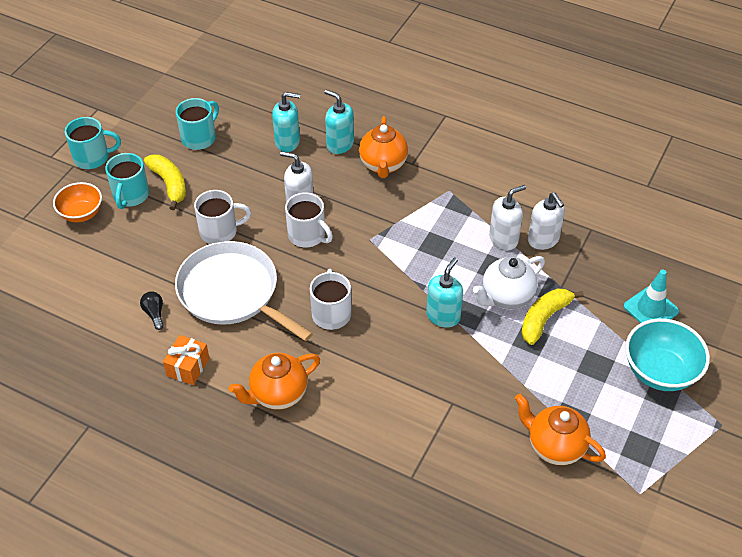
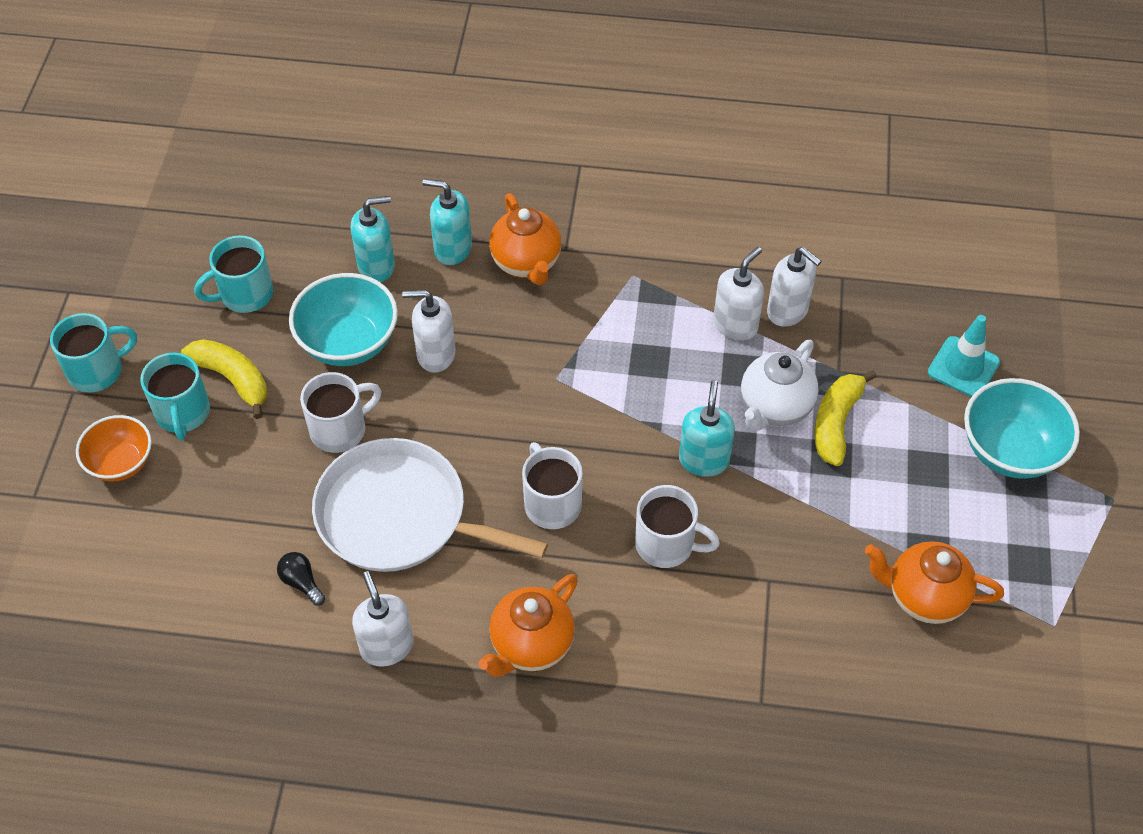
camera: 20 degrees left, 5 degrees up
orange gift [163,335,209,385] -> white soap dispenser [352,571,414,667]
turquoise mug [176,98,219,150] -> turquoise mug turned 135 degrees counterclockwise [194,235,273,313]
white mug [285,192,333,248] -> white mug moved to [635,485,720,568]
none -> turquoise bowl [289,273,398,366]

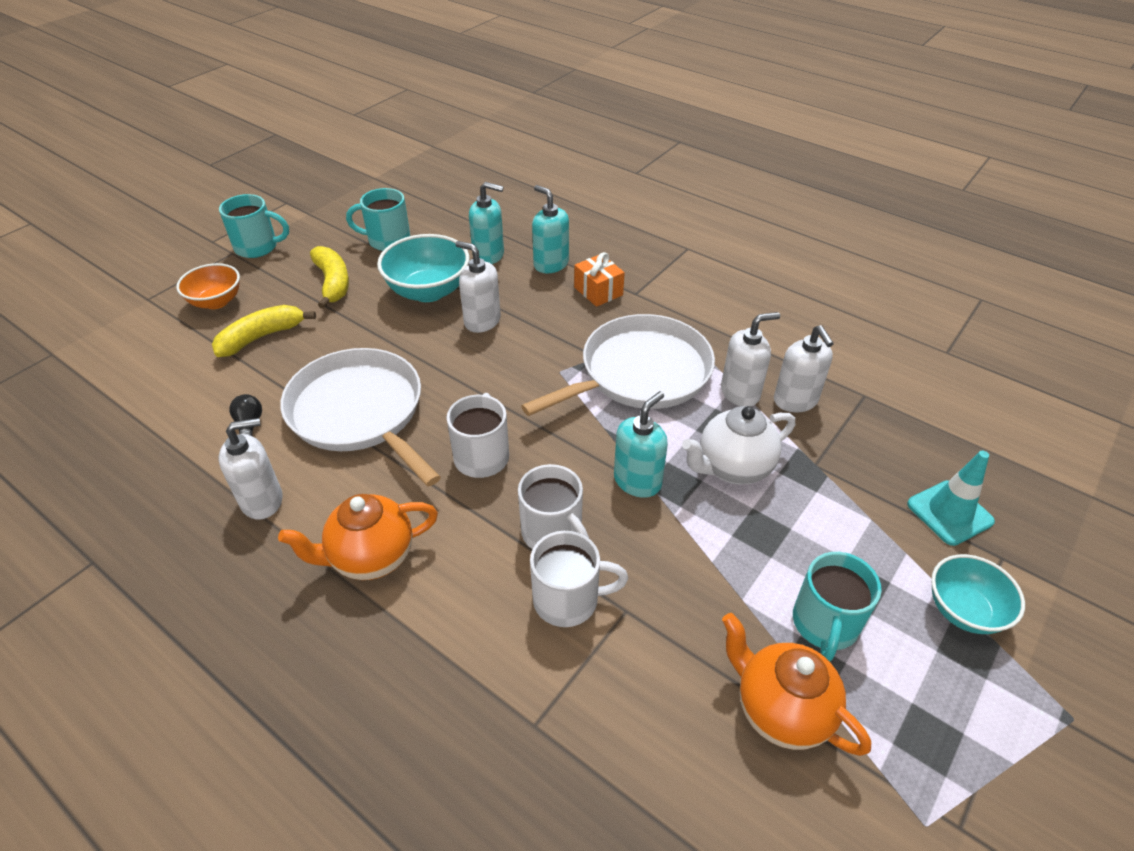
camera: 30 degrees right, 10 degrees down
turquoise mug [140,353,210,440] -> turquoise mug moved to [793,552,882,661]
white mug [300,372,381,453] -> white mug moved to [530,531,628,627]
white soap dispenser [352,571,414,667] -> white soap dispenser turned 60 degrees clockwise [219,418,283,519]
orange teapot [489,193,561,285] -> orange gift [574,252,625,307]
yellow banana [815,370,877,466] -> yellow banana moved to [212,305,316,357]
turquoise bowl [964,378,1080,479] -> turquoise bowl [931,554,1025,634], size x0.66
none -> white pan [521,314,715,416]

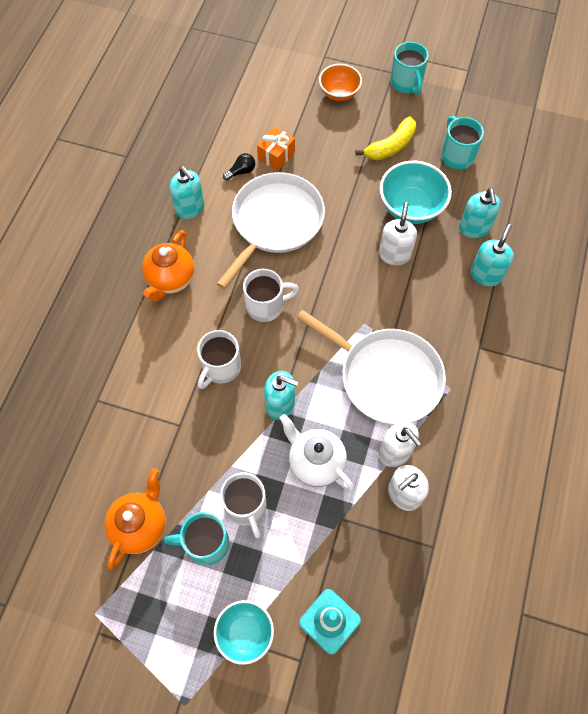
camera: 70 degrees right, 20 degrees up
yellow banana [212,305,316,357] -> none
white soap dispenser [219,418,283,519] -> turquoise soap dispenser [170,167,204,219]
orange teapot [278,494,438,580] -> orange teapot turned 120 degrees counterclockwise [142,230,195,302]
white mug [530,531,628,627] -> white mug moved to [220,472,266,538]
orange gift [574,252,625,307] -> orange gift moved to [257,127,295,171]

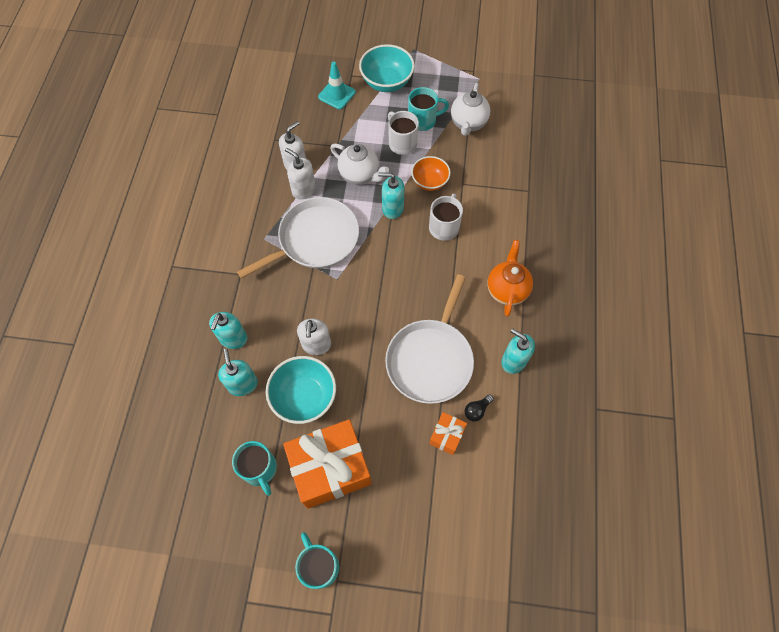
camera: 170 degrees right, 0 degrees up
orange teapot [104,468,166,570] -> white teapot [451,83,490,136]
turquoise bowl [214,600,274,665] -> turquoise bowl [359,44,415,92], size x1.52
white mug [243,269,299,322] -> none
white pan [297,310,446,424] -> white pan turned 120 degrees clockwise [237,197,359,279]
orange bowl [319,64,362,101] -> orange bowl moved to [411,156,451,191]
yellow banana [356,117,416,160] -> orange gift [283,419,371,509]

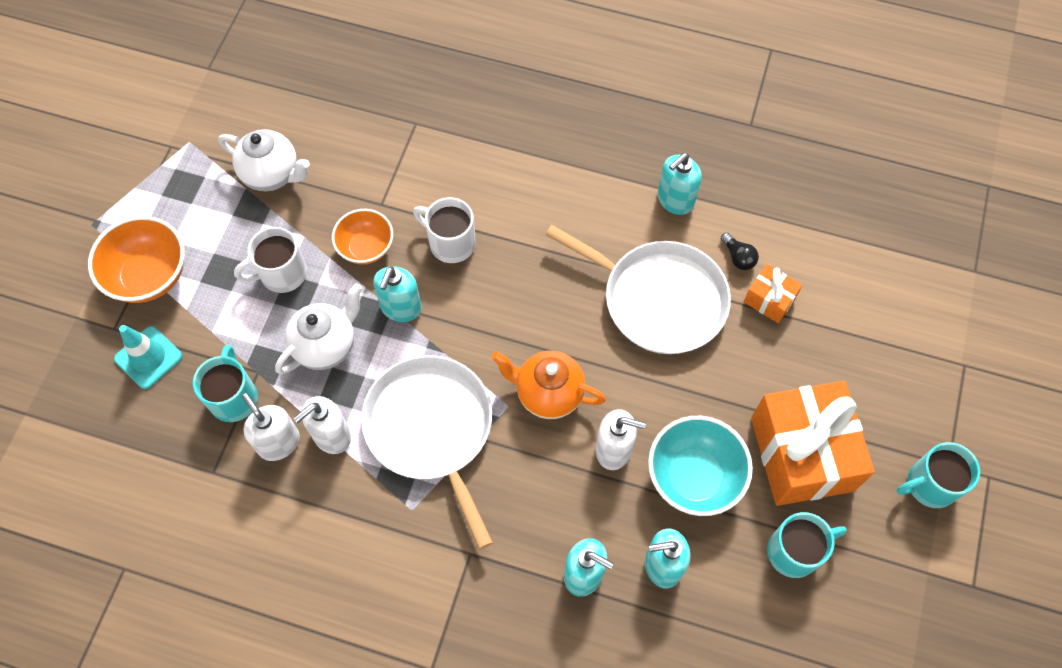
camera: 80 degrees left, 0 degrees up
turquoise bowl [359,44,415,92] -> orange bowl [88,216,185,303]
turquoise mug [408,87,449,131] -> turquoise mug moved to [193,345,258,422]
orange teapot [487,240,533,317] -> orange teapot moved to [492,351,606,419]

